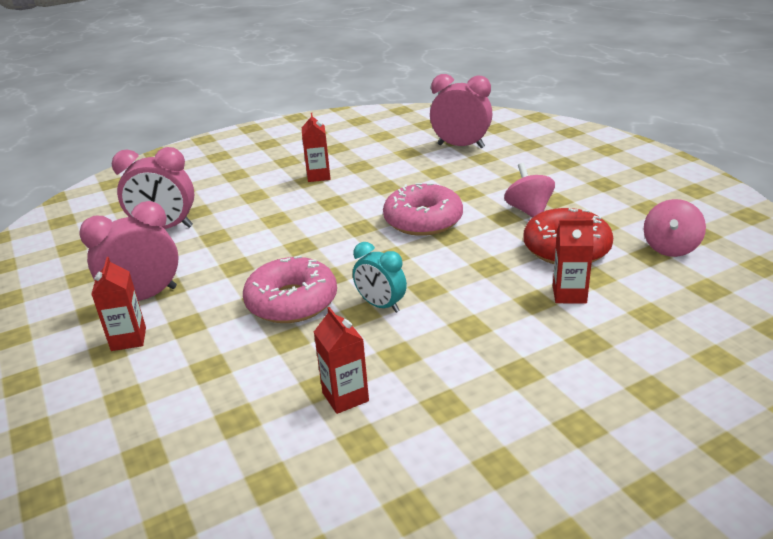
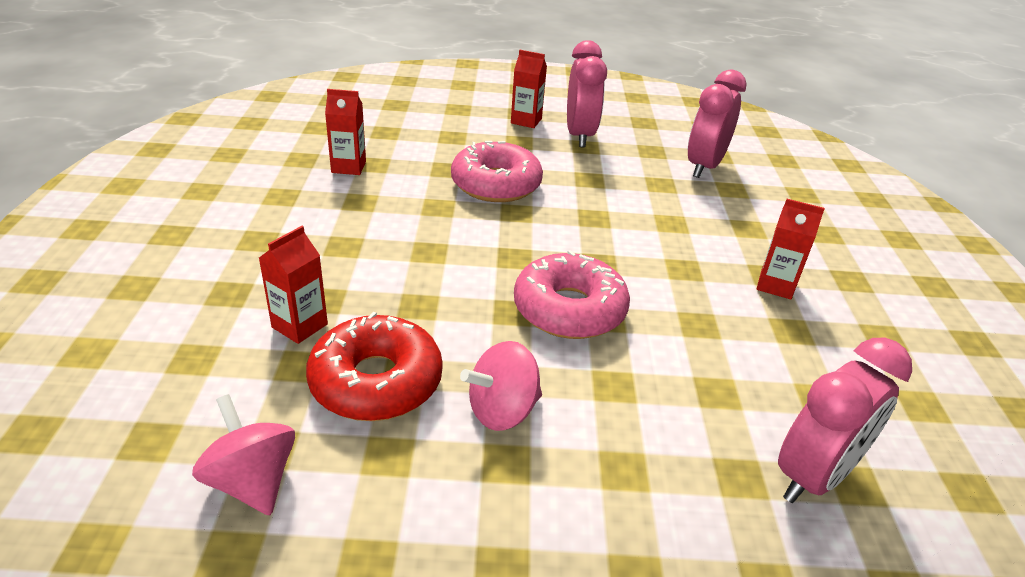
camera: 115 degrees right, 5 degrees up
turquoise clock [353,242,407,313] -> none
pink spinning top [504,163,555,218] -> pink spinning top turned 135 degrees clockwise [460,341,542,431]

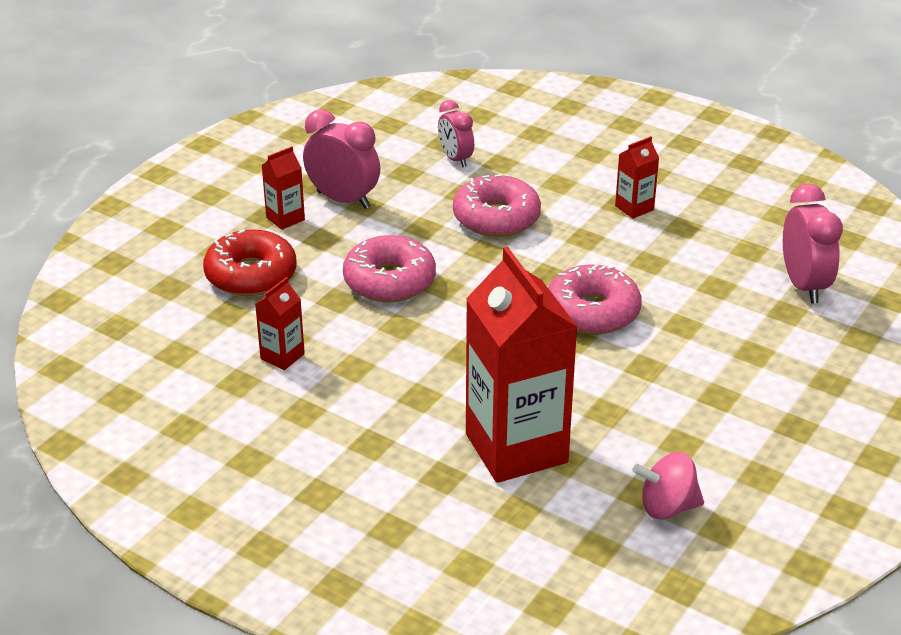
camera: 55 degrees left, 0 degrees up
red carton [259,226,328,344] -> red carton [466,247,578,483], size x2.31
red donut [306,312,443,421] -> red donut moved to [203,229,297,296]
pink spinning top [460,341,542,431] -> none
pink clock [688,69,747,178] -> pink clock [438,100,474,167], size x0.65
none -> pink donut [453,174,541,237]

